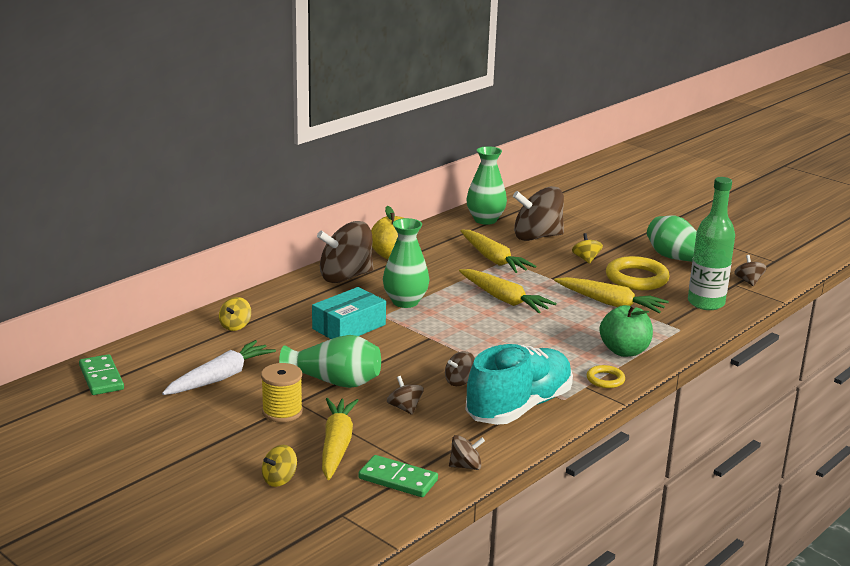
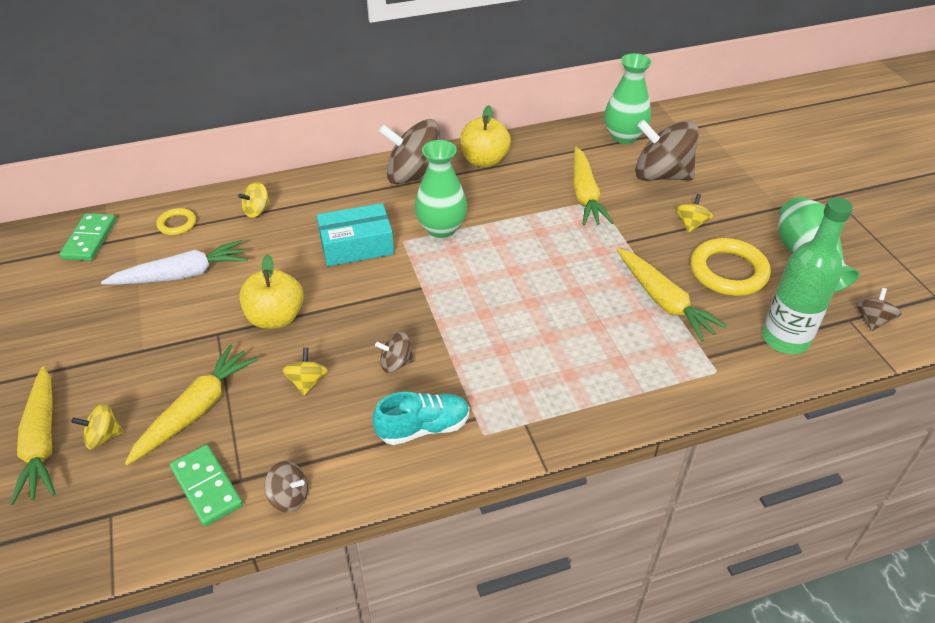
camera: 30 degrees right, 20 degrees up
yellow spool [261,363,303,422] -> none
green vase [279,335,381,388] -> yellow apple [239,254,304,329]
brown spinning top [387,376,424,415] -> yellow spinning top [282,347,328,395]
yellow carrot [459,269,556,313] -> yellow carrot moved to [10,366,56,505]
turquoise shoe [466,344,573,425] -> turquoise shoe [373,392,470,445], size x0.56
yellow ring [587,365,625,388] -> yellow ring moved to [157,208,196,235]
green apple [599,305,653,357] -> none

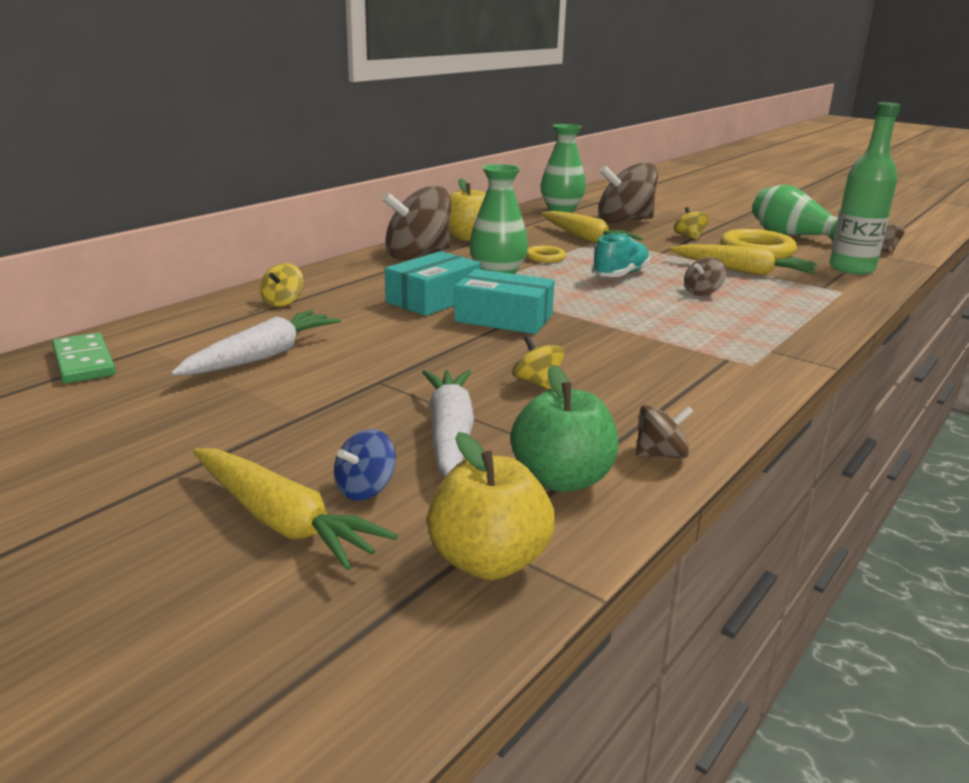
camera: 35 degrees left, 20 degrees down
yellow spinning top [71,403,123,449] -> blue spinning top [334,429,396,500]
yellow carrot [125,344,258,465] -> white carrot [422,370,474,478]
yellow ring [157,208,196,235] -> yellow ring moved to [526,246,566,263]
green domino [170,445,243,527] -> green apple [510,365,618,492]
yellow apple [239,254,304,329] -> yellow apple moved to [427,432,555,580]
turquoise shoe [373,392,470,445] -> turquoise shoe moved to [592,233,650,277]
brown spinning top [375,332,414,373] -> brown spinning top moved to [684,257,726,296]
none -> turquoise box [454,269,555,334]

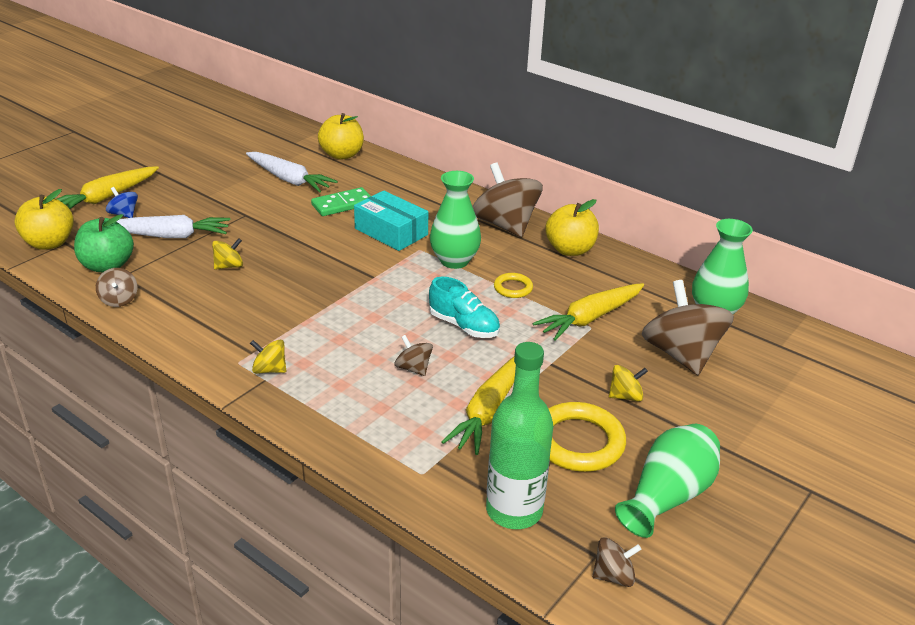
camera: 90 degrees right, 10 degrees up
green domino [52,332,116,383] -> green domino moved to [311,187,370,216]
yellow spinning top [260,263,304,306] -> yellow spinning top moved to [250,340,286,374]
turquoise box [454,269,555,334] -> none
none -> yellow apple [318,113,364,160]

